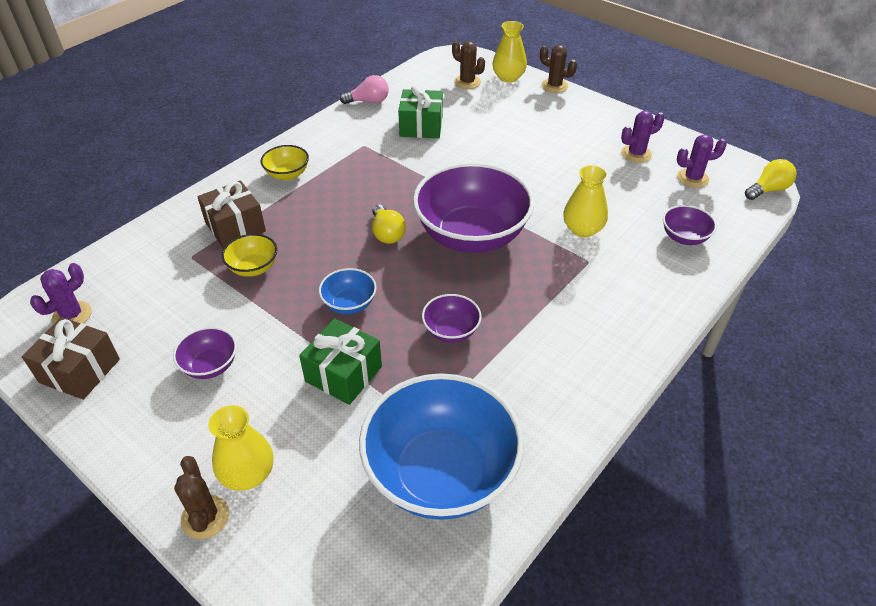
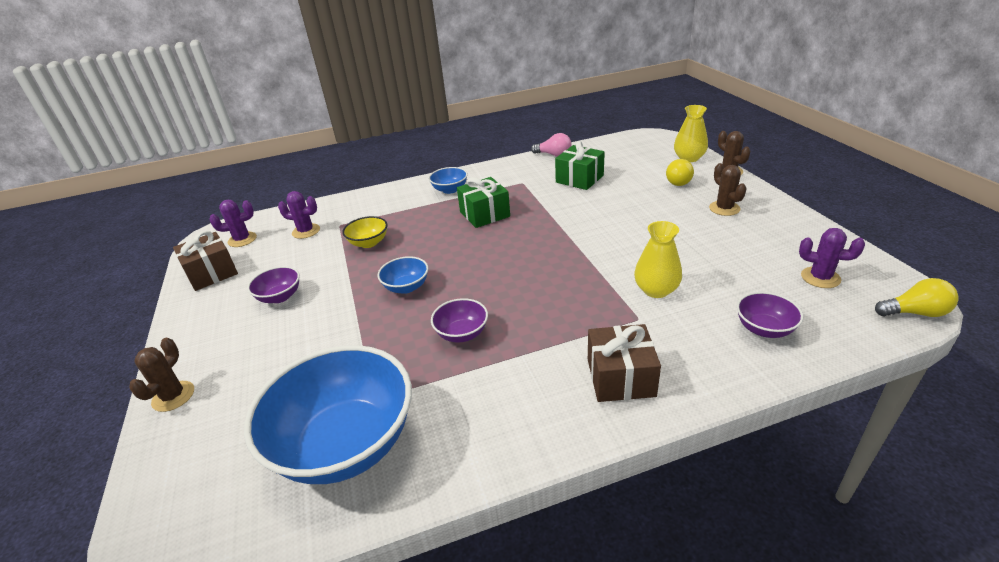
camera: 35 degrees right, 10 degrees down
brown gift [197,180,266,248] -> brown gift moved to [588,324,661,402]
yellow vase [208,405,274,491] -> none
yellow bowl [261,145,309,180] -> blue bowl [429,167,468,194]
green gift [299,318,382,405] -> green gift moved to [457,177,510,228]
yellow light bulb [372,204,406,244] -> yellow light bulb moved to [666,159,694,186]
purple bowl [413,162,534,253] -> none
brown cactus [452,41,485,89] -> brown cactus moved to [709,163,747,216]
purple cactus [621,111,665,163] -> purple cactus moved to [278,191,320,239]

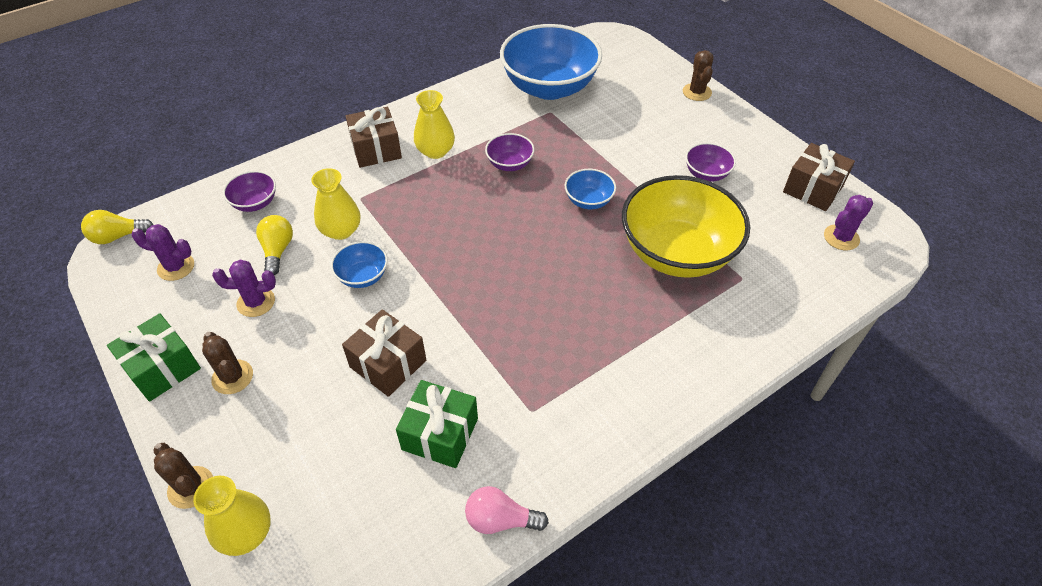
camera: 160 degrees right, 15 degrees up
purple cactus [278,191,320,239] -> purple cactus moved to [212,260,276,317]
yellow bowl [342,216,388,248] -> yellow bowl [622,175,750,278], size x2.25
blue bowl [429,167,468,194] -> blue bowl moved to [331,241,388,288]
green gift [457,177,510,228] -> green gift moved to [107,313,201,402]
yellow light bulb [666,159,694,186] -> yellow light bulb moved to [256,215,293,275]
none -> brown gift [342,309,426,397]
none -> yellow vase [414,90,455,159]

